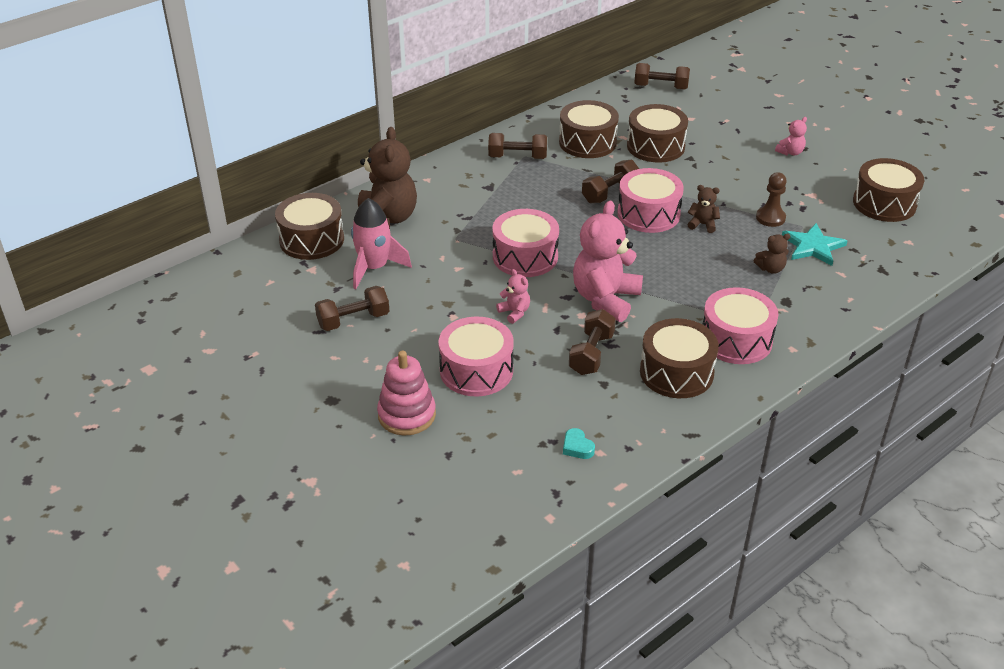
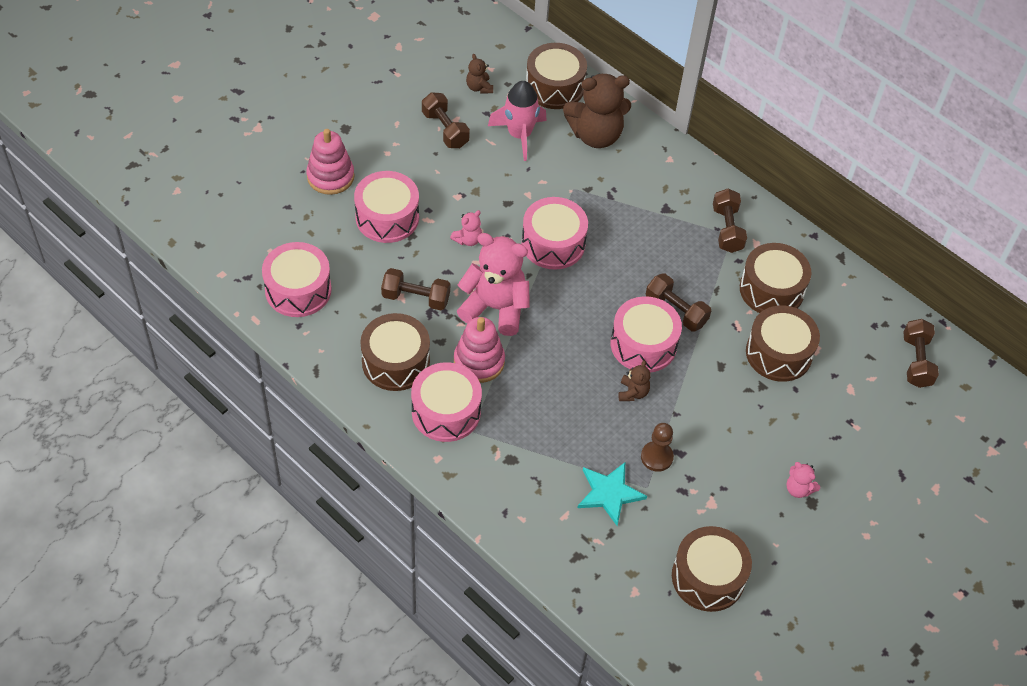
camera: 80 degrees right, 15 degrees up
turquoise heart [563,428,595,459] -> pink drum [262,242,332,317]
brown teddy bear [754,234,790,274] -> brown teddy bear moved to [466,54,493,94]
none -> pink stacking toy [454,317,505,383]

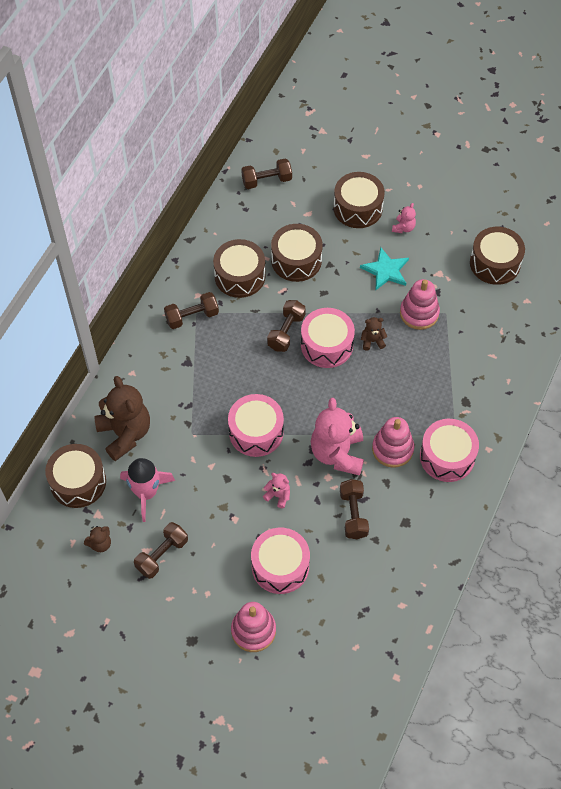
camera: 105 degrees left, 5 degrees up
pink drum [262,242,332,317] -> none
brown drum [360,313,430,391] -> brown drum moved to [333,172,385,228]
turquoise star [578,462,647,526] -> turquoise star moved to [360,247,409,290]
brown pawn [641,423,674,472] -> pink stacking toy [400,279,440,330]

